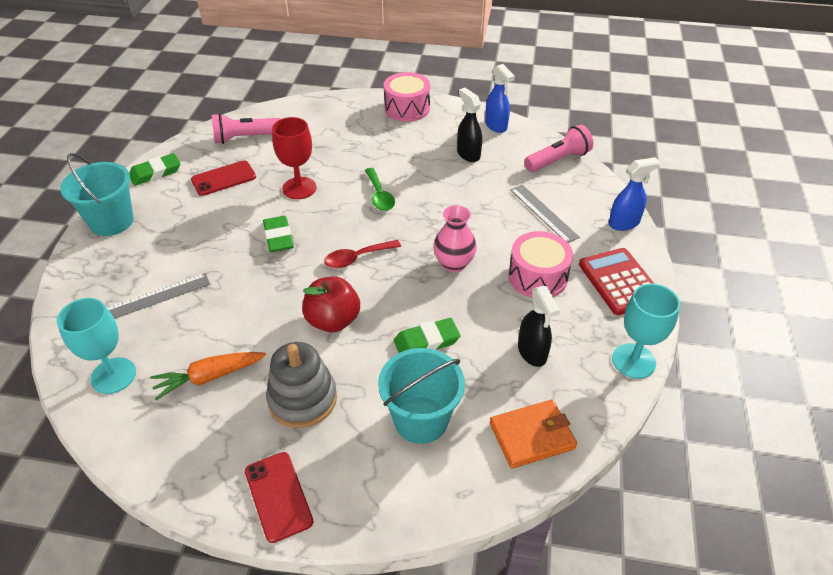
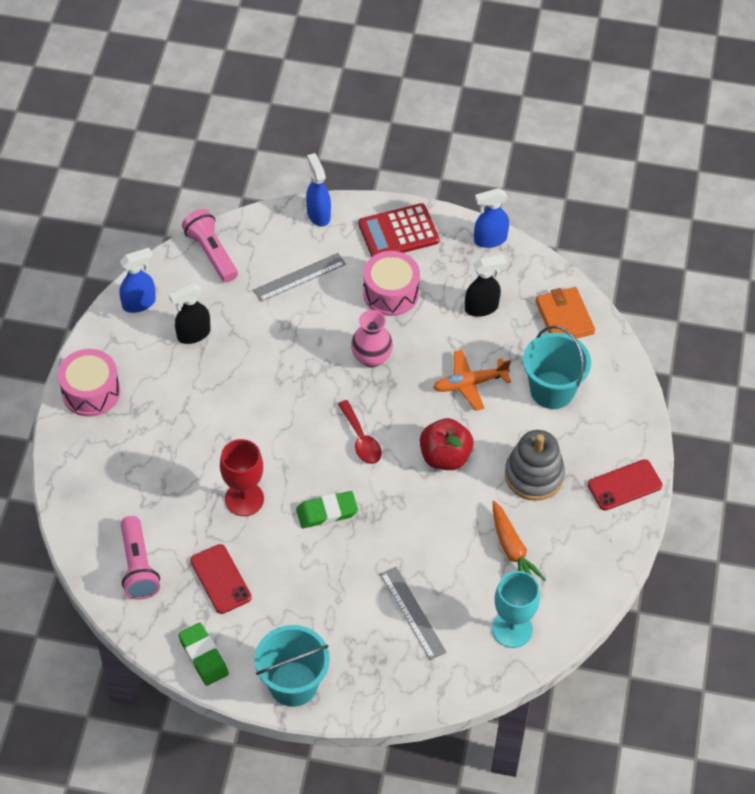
camera: 90 degrees left, 10 degrees up
green spoon [365,168,395,211] -> none
green eraser [394,318,460,353] -> orange plane [433,350,511,411]
turquoise goblet [612,283,680,379] -> blue spray bottle [474,188,509,248]

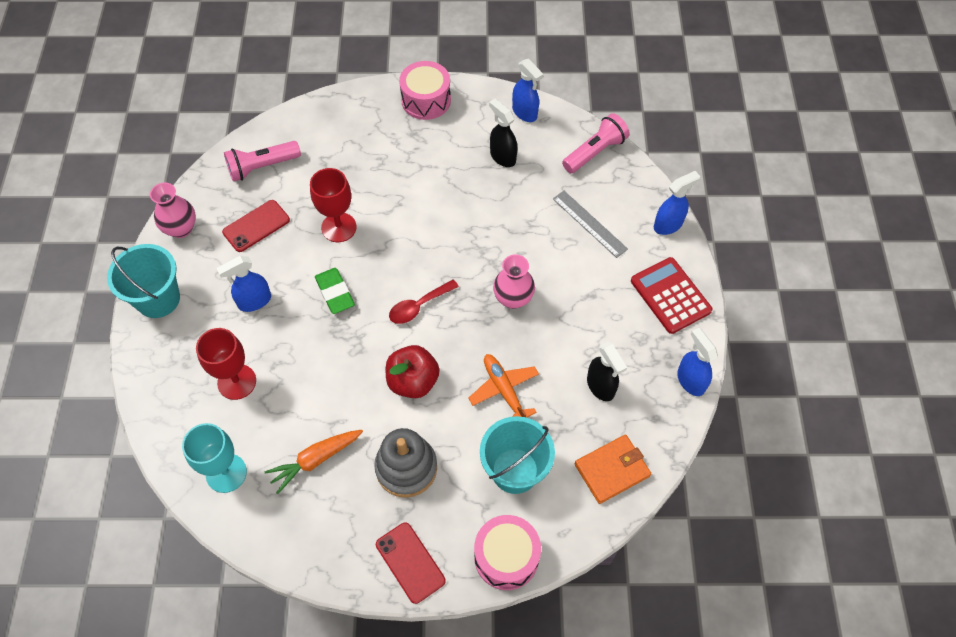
camera: 80 degrees right, 5 degrees up
green eraser [178,623,229,686] -> pink vase [150,183,196,238]
pink drum [363,251,420,316] -> pink drum moved to [474,515,541,590]
grey ruler [380,567,447,660] -> red goblet [196,328,256,400]
none -> blue spray bottle [217,256,271,312]

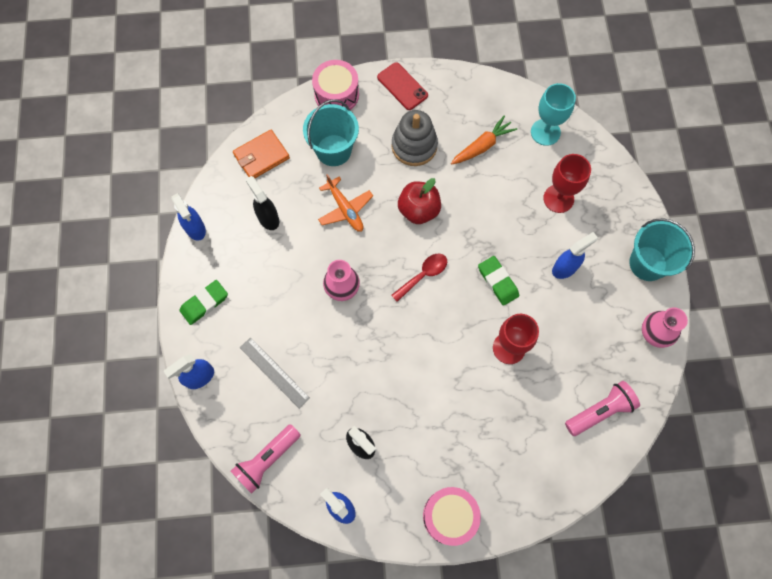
camera: 175 degrees right, 10 degrees up
red phone [222,200,290,252] -> none
red calculator [631,257,713,334] -> green eraser [180,280,228,325]

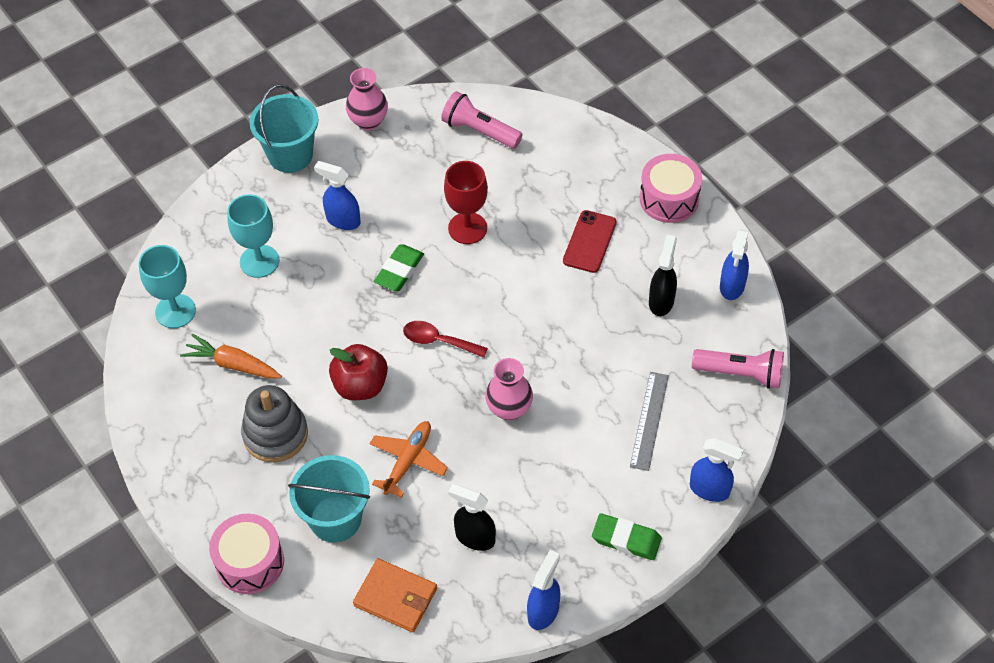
camera: 120 degrees left, 15 degrees down
black spray bottle [245,176,279,230] -> black spray bottle turned 90 degrees clockwise [448,484,496,551]
red phone [377,62,428,110] -> red phone moved to [563,210,616,273]
red goblet [543,154,591,213] -> turquoise goblet [227,194,279,278]

